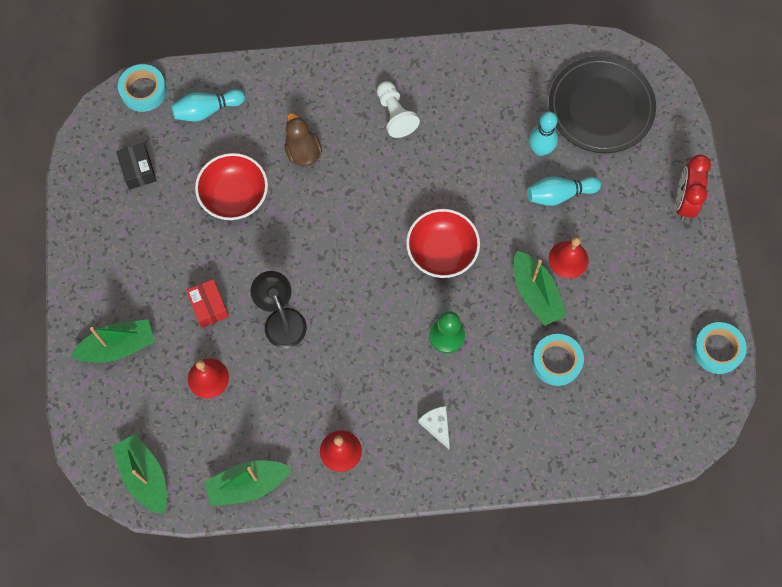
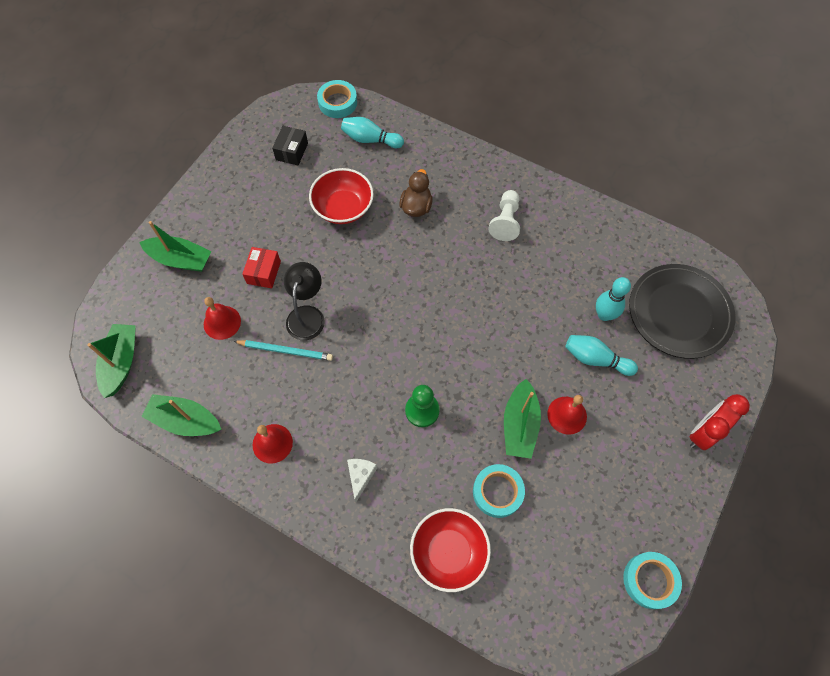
camera: 35 degrees right, 5 degrees down
red bowl [406,209,480,278] -> red bowl moved to [410,508,491,592]
none -> turquoise pencil [233,340,333,361]

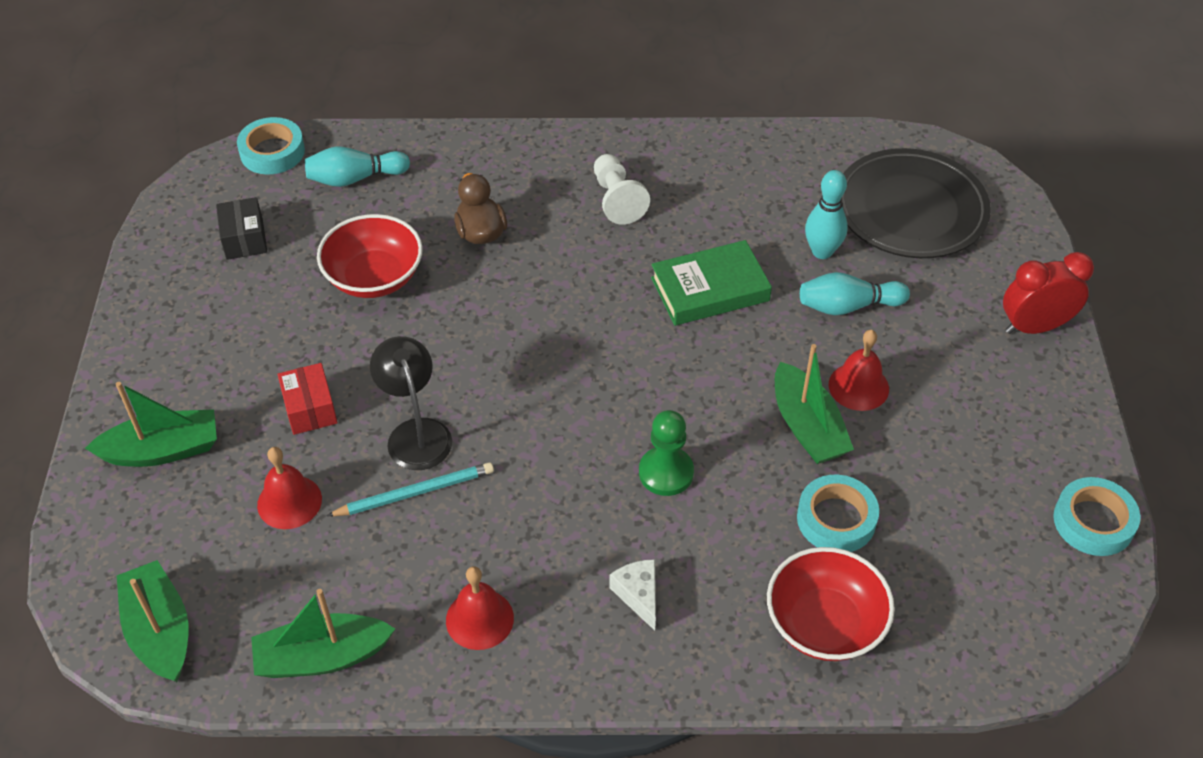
camera: 30 degrees left, 15 degrees down
red clock [689,394,750,450] -> red clock turned 60 degrees clockwise [1003,252,1094,334]
none -> green book [651,240,772,326]

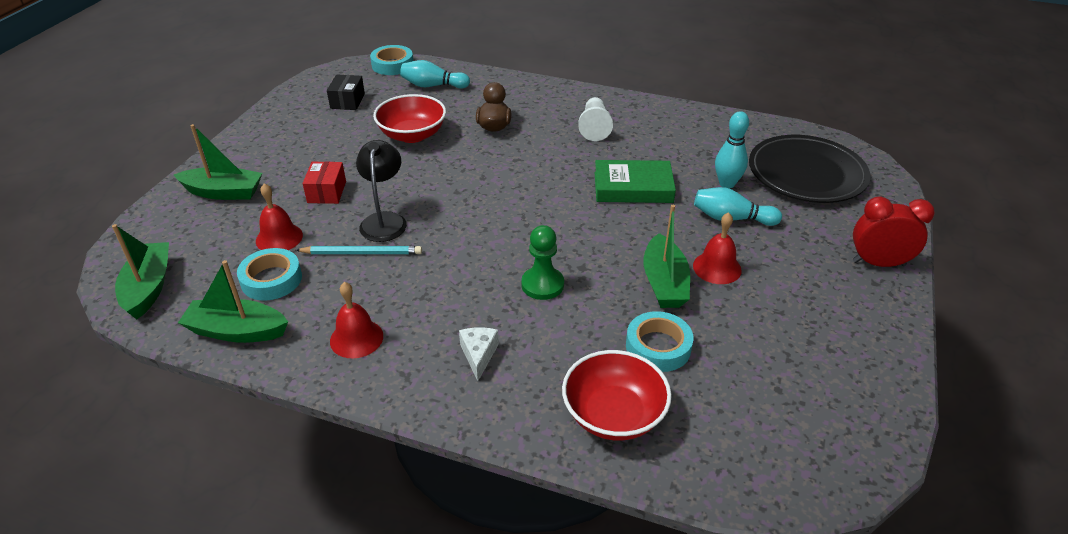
camera: 20 degrees right, 10 degrees down
turquoise tape [1053,477,1141,556] -> turquoise tape moved to [237,248,302,300]

